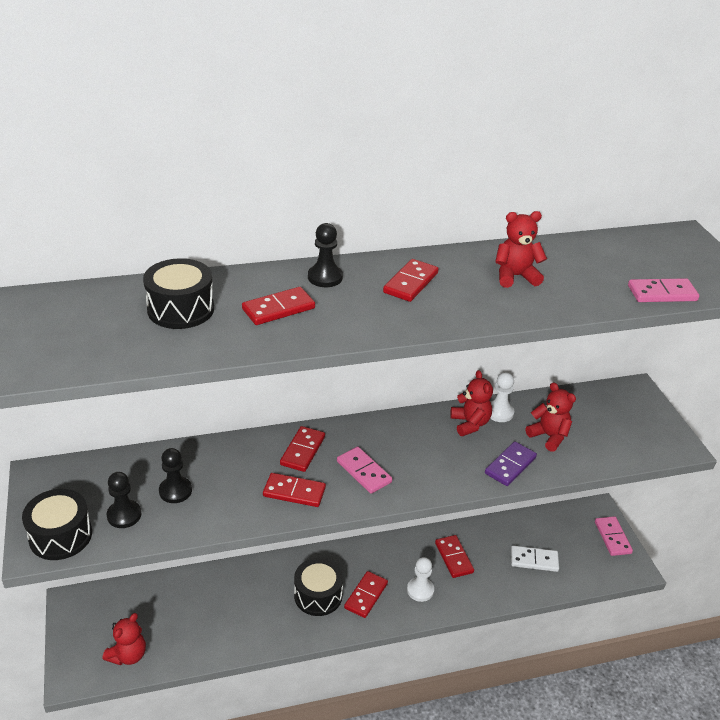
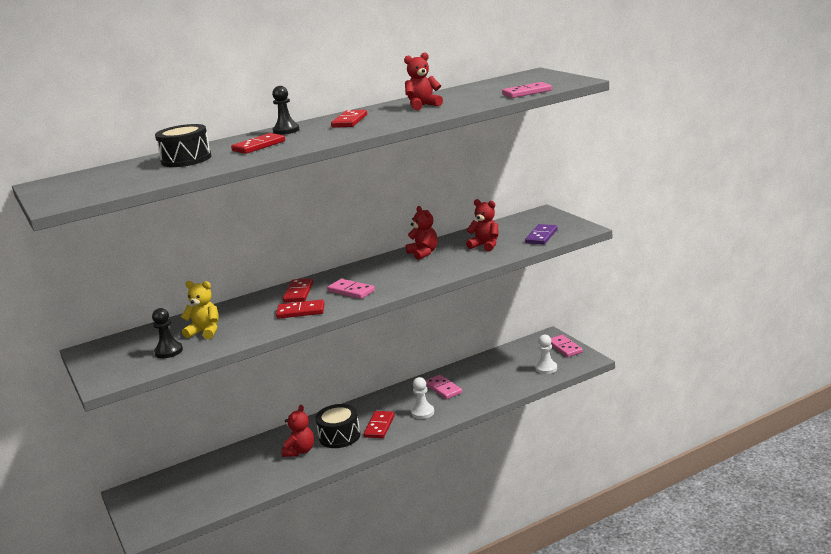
camera: 10 degrees left, 15 degrees down
black drum [22,489,92,560] -> none
red teddy bear [103,613,146,665] -> red teddy bear moved to [281,405,314,457]
black pawn [159,448,192,503] -> yellow teddy bear [181,281,219,339]
red domino [435,535,474,578] -> pink domino [425,375,462,399]
purple domino [485,441,537,486] -> purple domino moved to [525,224,557,244]
white pawn [490,372,514,422] -> white pawn moved to [535,335,557,374]
white domino [511,546,559,572] -> none

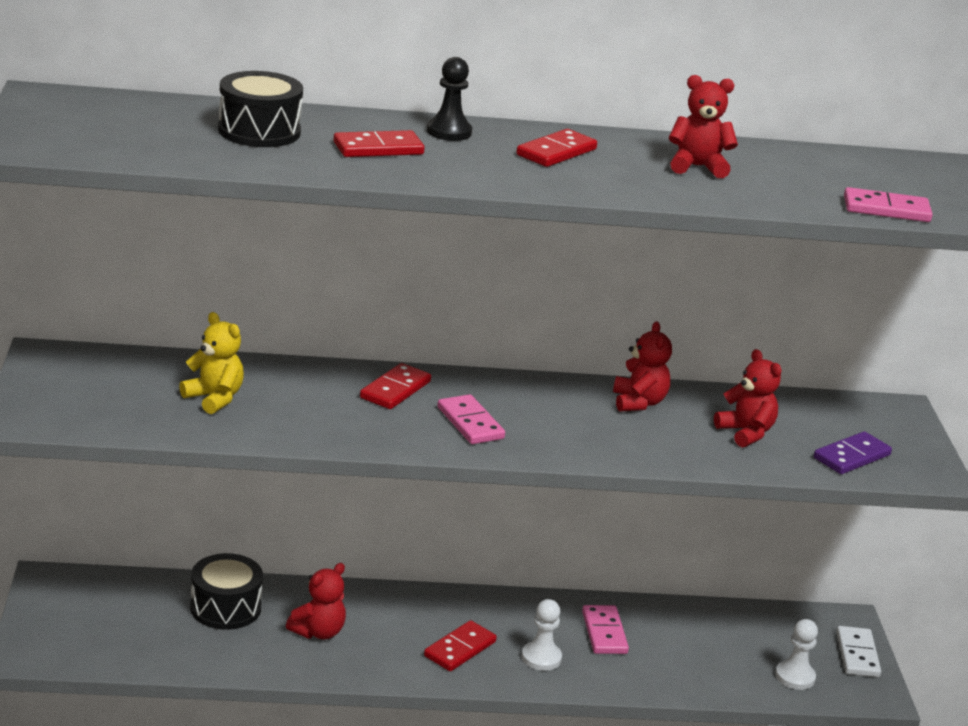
camera: 20 degrees right, 5 degrees up
black pawn [152,308,183,358] -> none
red domino [276,299,325,319] -> none
black drum [315,404,360,448] -> black drum moved to [190,553,263,630]
pink domino [551,335,583,357] -> white domino [836,626,881,677]

